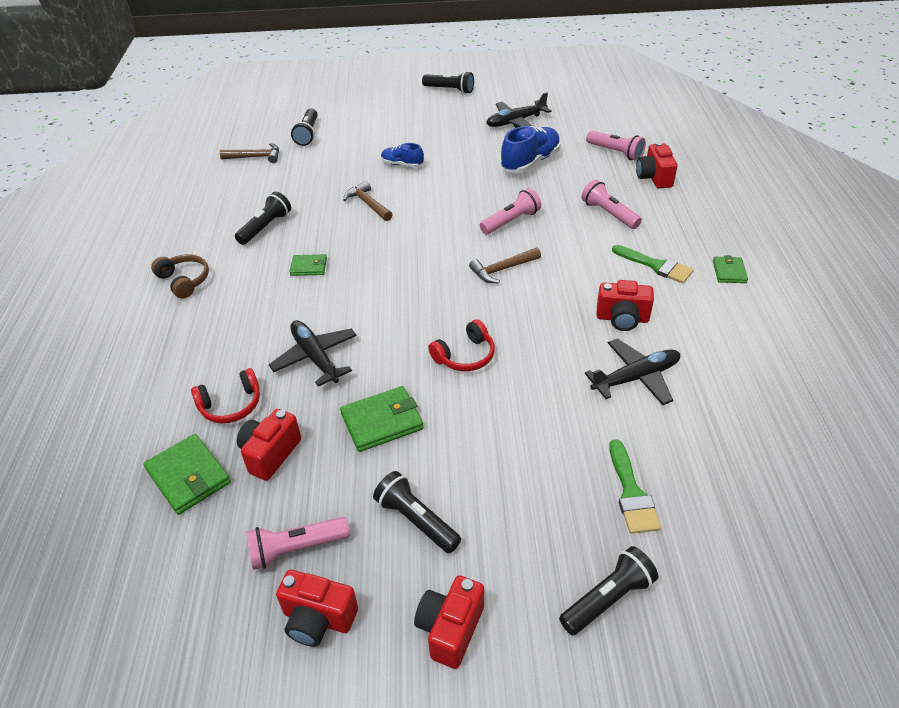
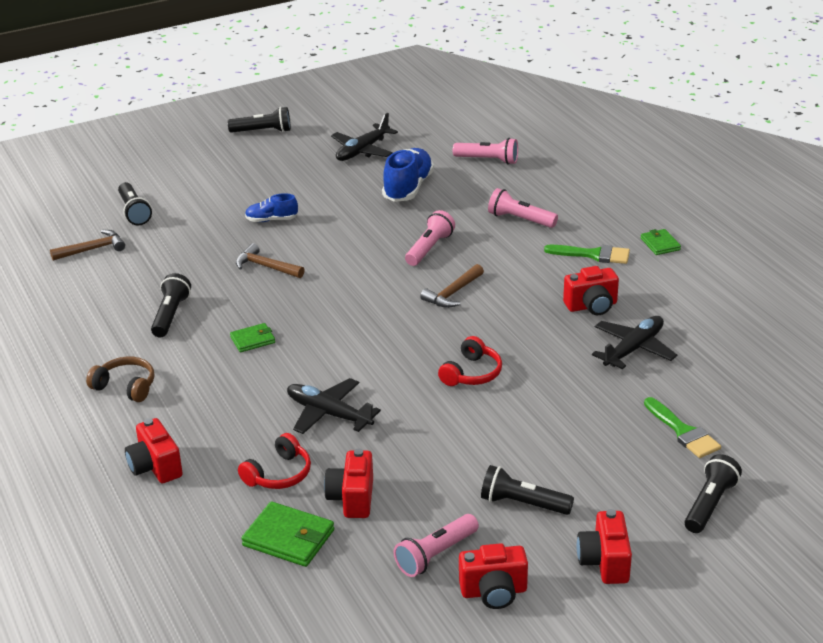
camera: 25 degrees left, 10 degrees down
green wallet [340,386,424,452] -> none
red camera [636,142,678,189] -> red camera moved to [125,418,183,483]

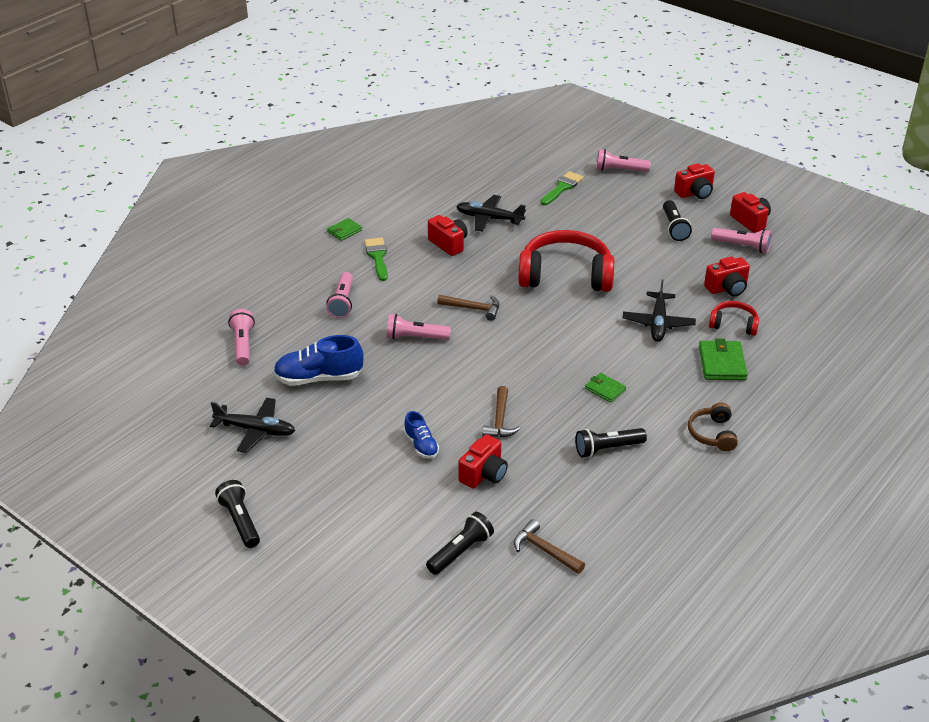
camera: 115 degrees left, 5 degrees up
red camera [125,418,183,483] -> red camera moved to [458,434,508,489]
green wallet [241,501,334,567] -> green wallet moved to [699,338,748,380]
red headphones [438,336,502,386] -> red headphones [518,230,614,292], size x2.05
black flashlight [684,454,742,533] -> pink flashlight [596,149,651,172]

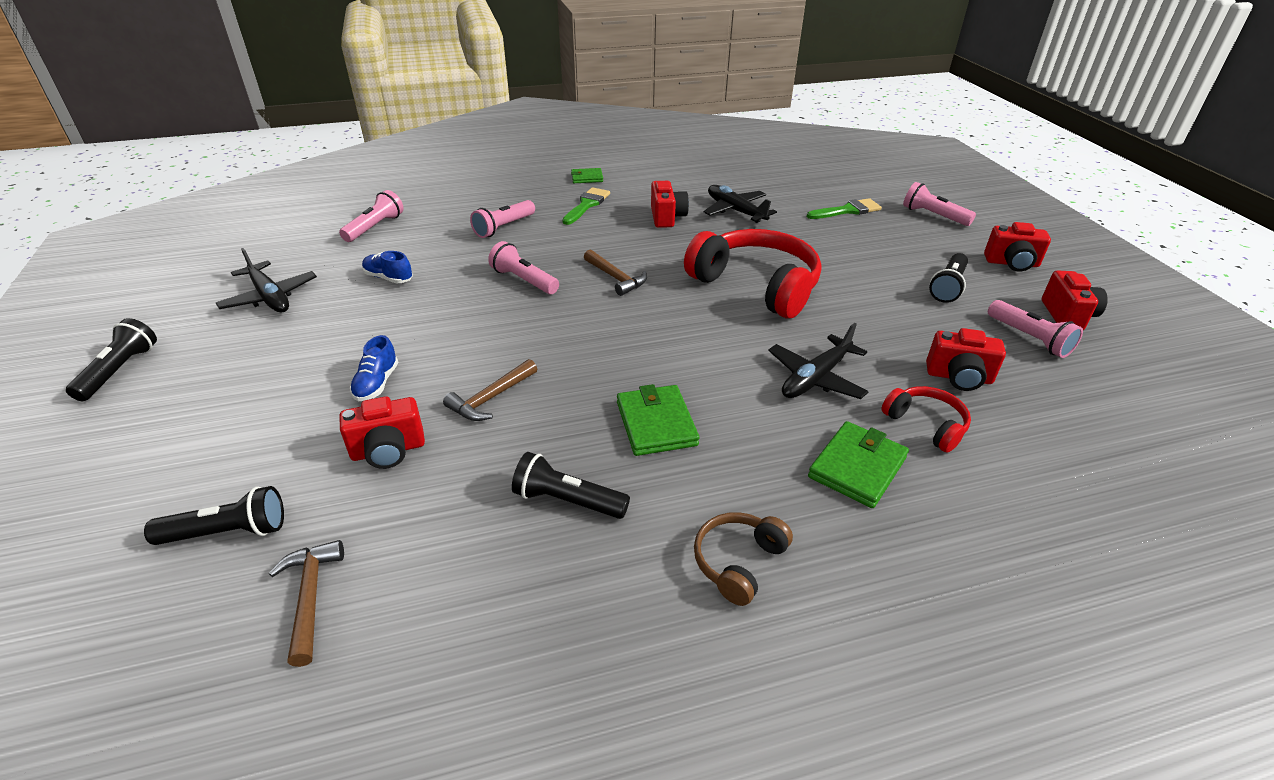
camera: 35 degrees right, 0 degrees up
blue shoe [273,335,364,386] -> blue shoe [362,251,413,283], size x0.57
green wallet [585,373,626,403] -> green wallet [617,384,699,456], size x1.64

